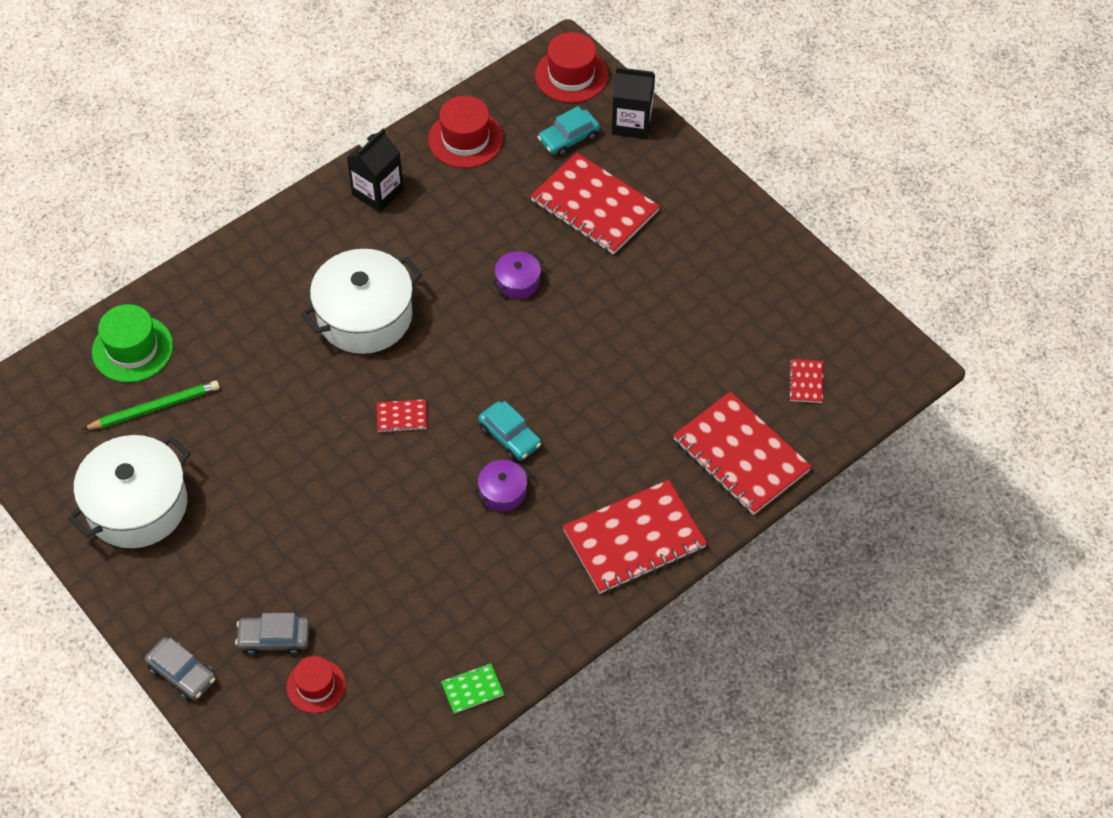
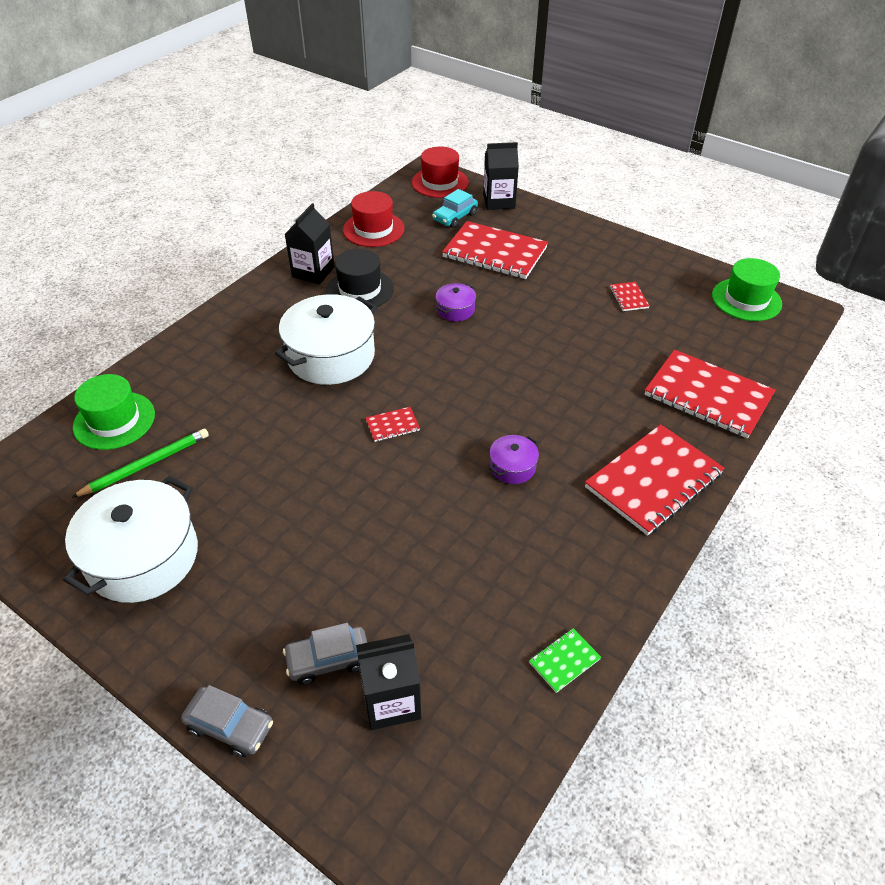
camera: 15 degrees left, 10 degrees down
red hat [287,656,346,713] -> black carton [356,634,421,730]
turquoise car [478,401,541,461] -> none
red notebook [788,359,823,403] -> red notebook moved to [610,282,649,311]
none -> black hat [326,249,394,309]
none -> green hat [712,258,782,321]

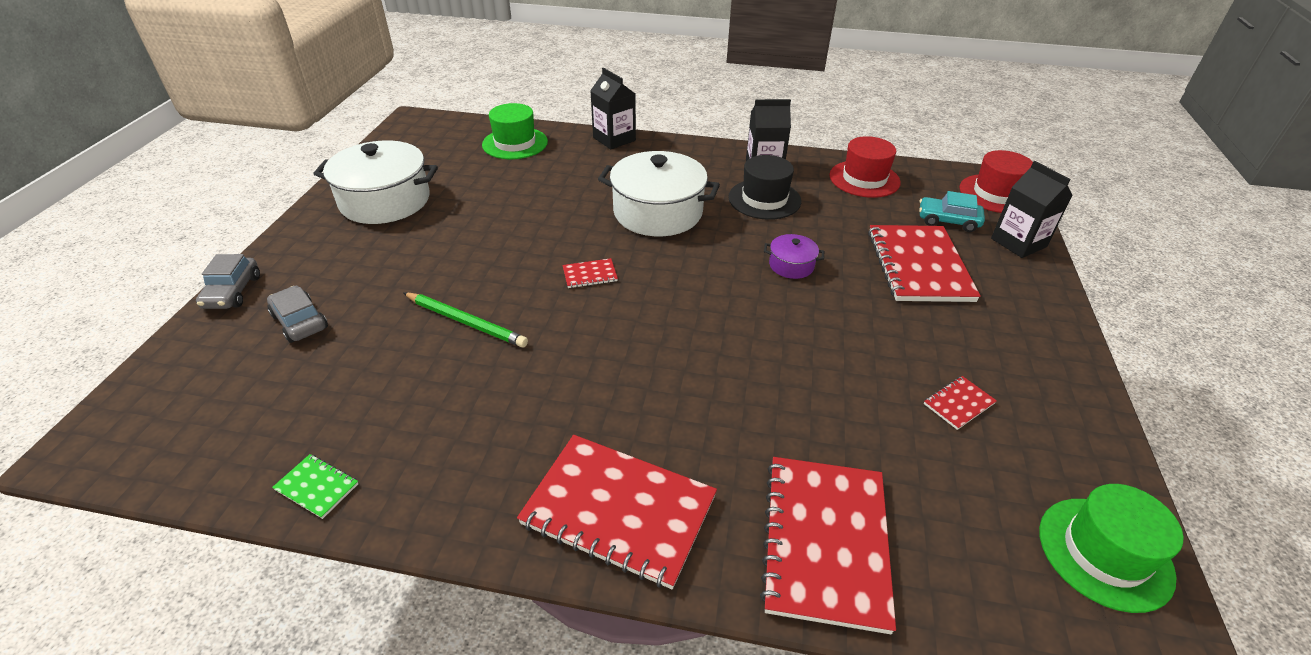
camera: 65 degrees right, 5 degrees down
green pencil [71,428,209,498] -> green pencil moved to [404,292,528,347]
black carton [356,634,421,730] -> black carton moved to [590,68,636,149]
red notebook [365,407,420,442] -> red notebook turned 60 degrees counterclockwise [563,258,618,288]
purple pot [489,435,539,484] -> none

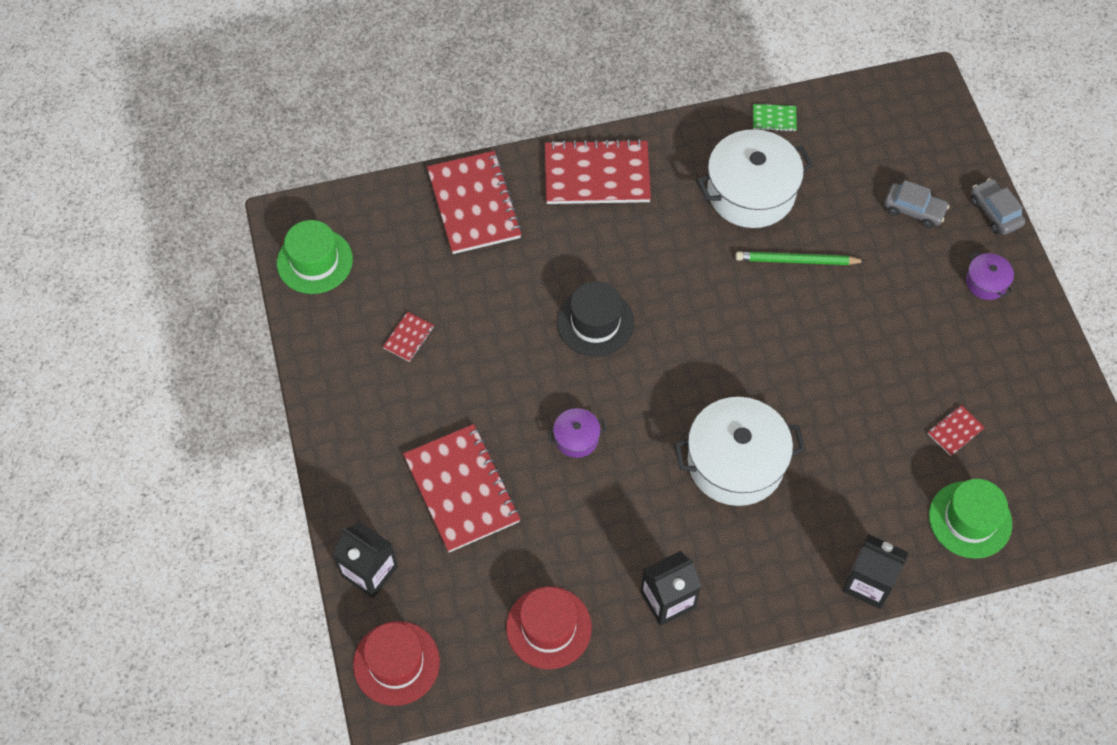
camera: 155 degrees right, 20 degrees up
white pot [313,141,438,224] -> white pot moved to [696,129,813,228]
red notebook [563,258,618,288] -> red notebook moved to [928,405,985,456]
black hat [728,155,801,220] -> black hat moved to [557,281,634,357]
turquoise car [919,191,985,232] -> none
none -> purple pot [966,251,1014,300]

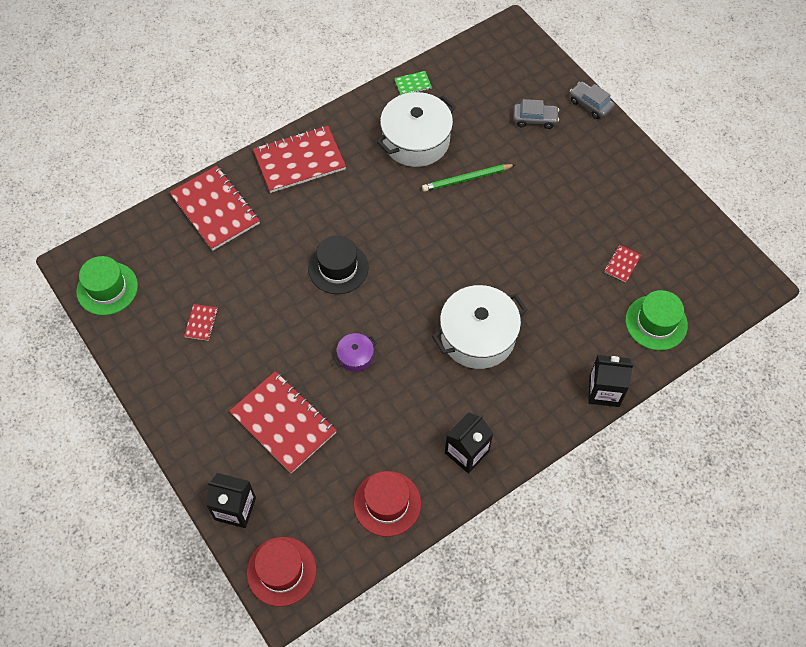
camera: 20 degrees left, 0 degrees up
purple pot [966,251,1014,300] -> none

